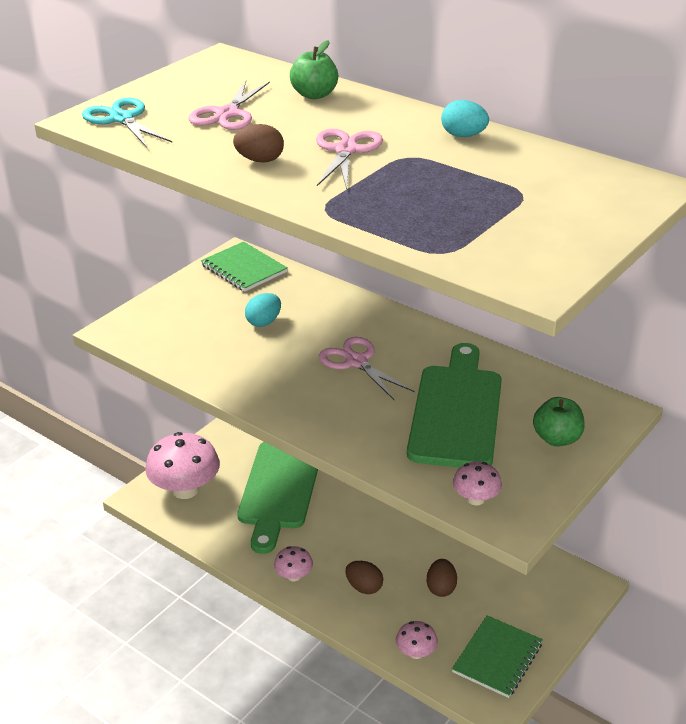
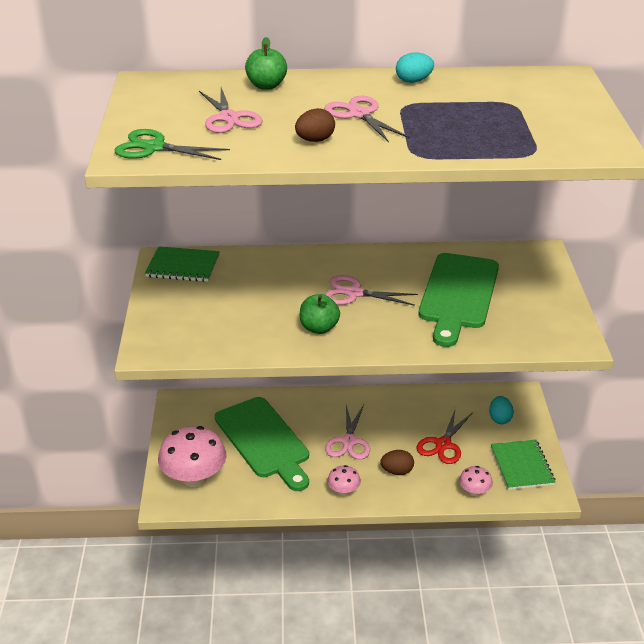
camera: 40 degrees left, 0 degrees up
turquoise scissors [82,98,173,148] -> green scissors [115,129,230,160]
turquoise egg [245,293,281,327] -> turquoise egg moved to [489,396,514,424]
green cutting board [407,343,502,468] -> green cutting board turned 135 degrees counterclockwise [418,253,499,347]
brown egg [427,559,457,597] -> red scissors [416,408,472,464]
pink mushroom [453,461,502,505] -> none
green apple [533,397,585,447] -> green apple moved to [300,294,340,334]
none -> pink scissors [325,405,370,460]

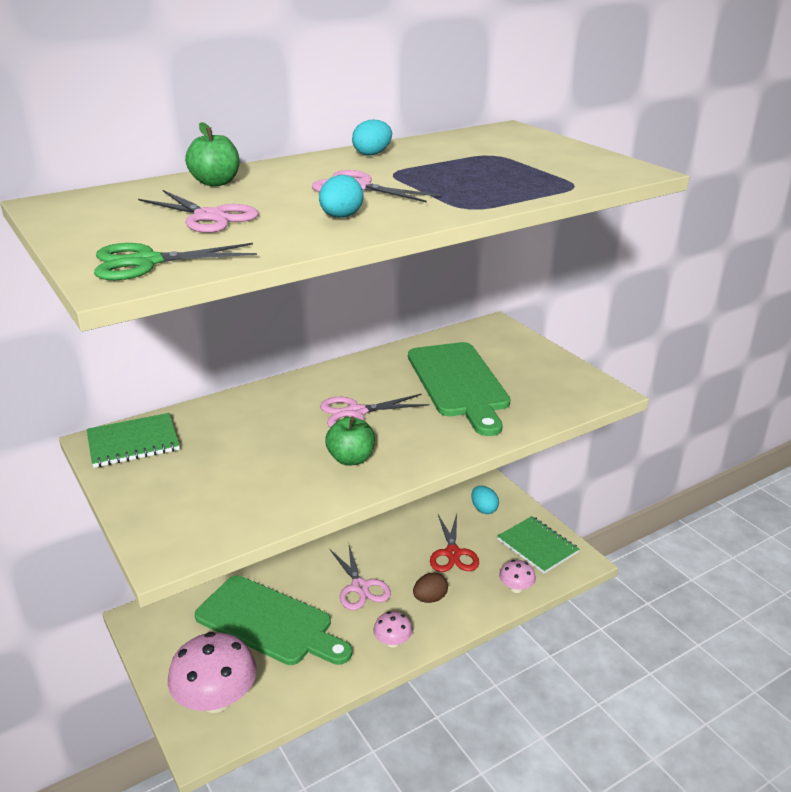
camera: 30 degrees left, 5 degrees down
brown egg [295,108,335,142] -> turquoise egg [319,175,364,218]

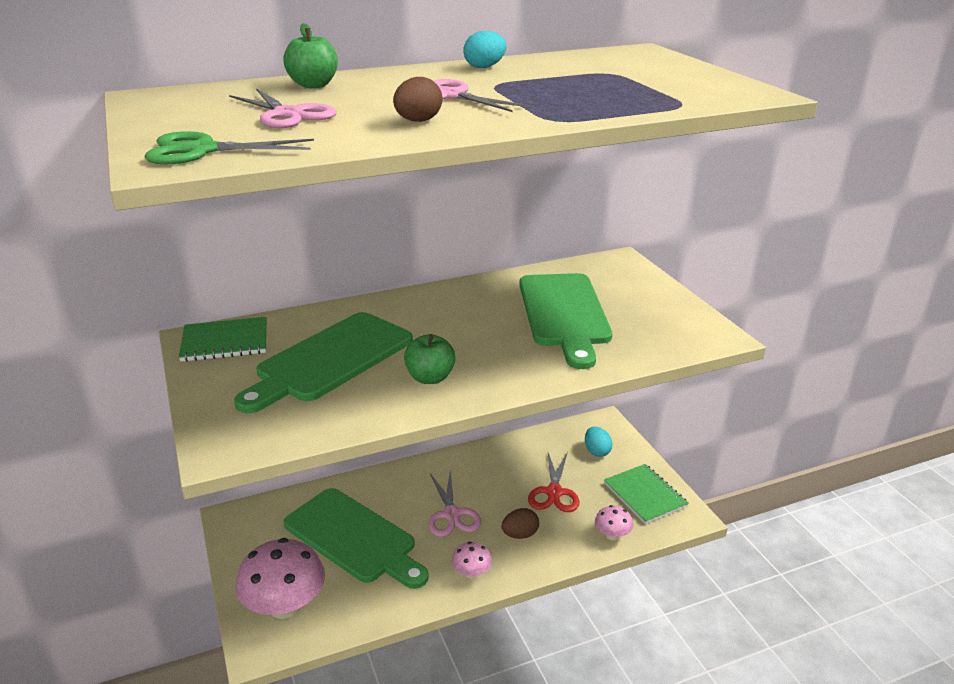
camera: 10 degrees right, 0 degrees up
turquoise egg [319,175,364,218] -> brown egg [393,77,443,122]
pink scissors [320,394,430,427] -> none
none -> green cutting board [234,312,413,413]

